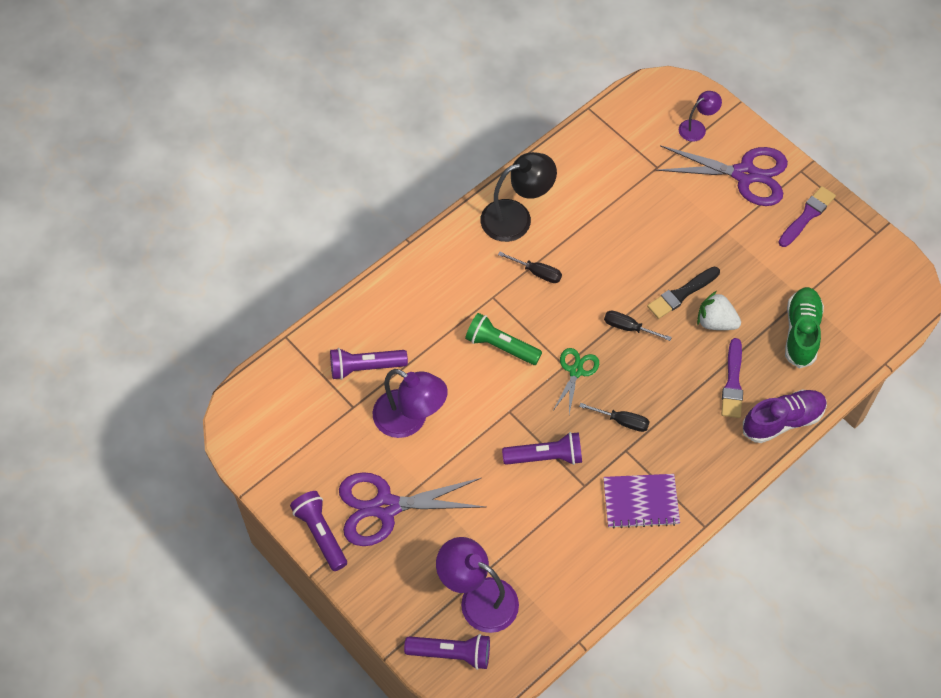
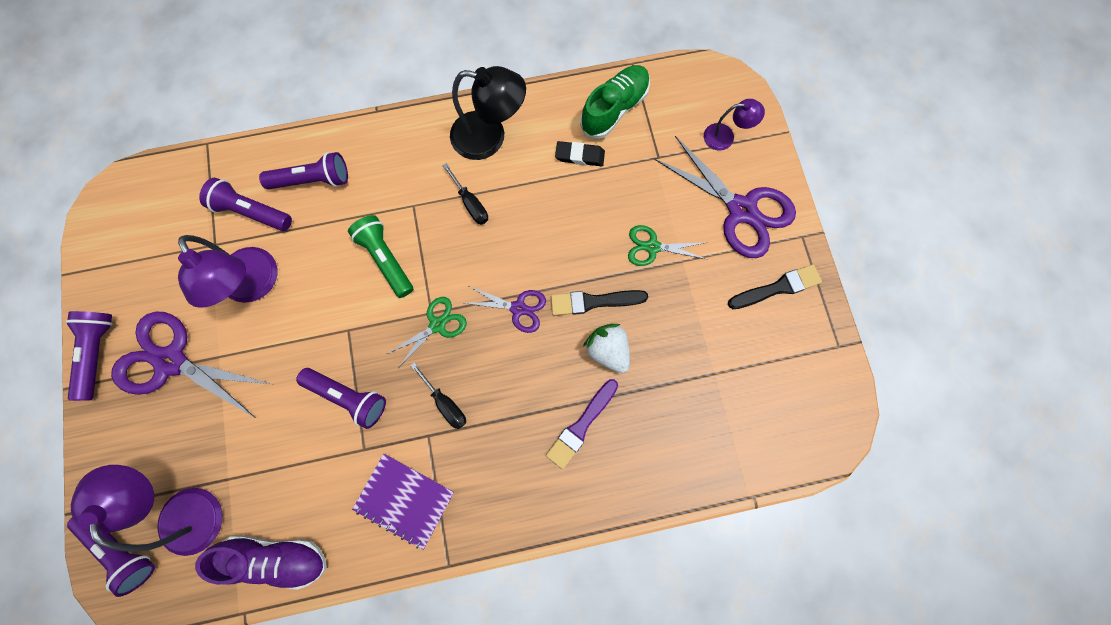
camera: 30 degrees right, 15 degrees up
black screwdriver [604,310,672,341] -> purple scissors [465,286,546,333]
purple shoe [743,389,827,443] -> purple shoe moved to [195,535,327,590]
purple brush [778,186,836,247] -> black brush [728,264,822,309]
green shoe [785,287,824,368] -> green shoe moved to [580,65,650,139]
none -> purple flashlight [259,152,348,189]
none -> black eraser [555,141,605,166]
none -> green scissors [628,225,706,266]

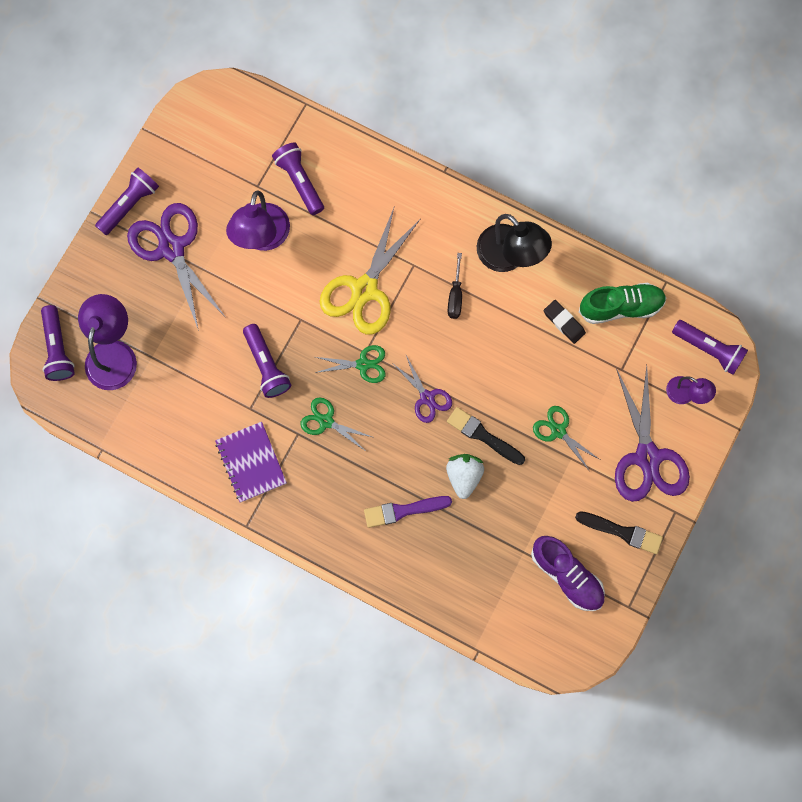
camera: 40 degrees right, 0 degrees up
purple shoe [195,535,327,590] -> purple shoe moved to [531,536,605,611]
purple flashlight [259,152,348,189] -> purple flashlight moved to [672,320,748,375]
green flashlight [348,215,413,298] -> yellow scissors [320,208,420,334]
black screwdriver [410,362,466,429] -> green scissors [301,397,372,450]

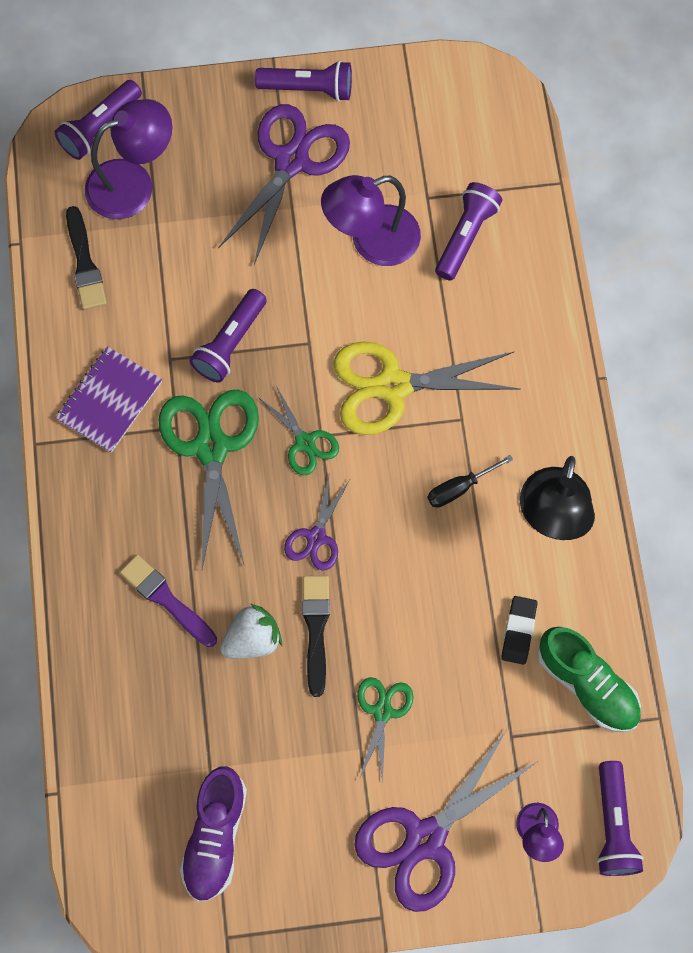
camera: 55 degrees right, 5 degrees down
green scissors [301,397,372,450] -> green scissors [158,390,259,569], size x1.88
black brush [575,511,663,554] -> black brush moved to [66,206,107,310]

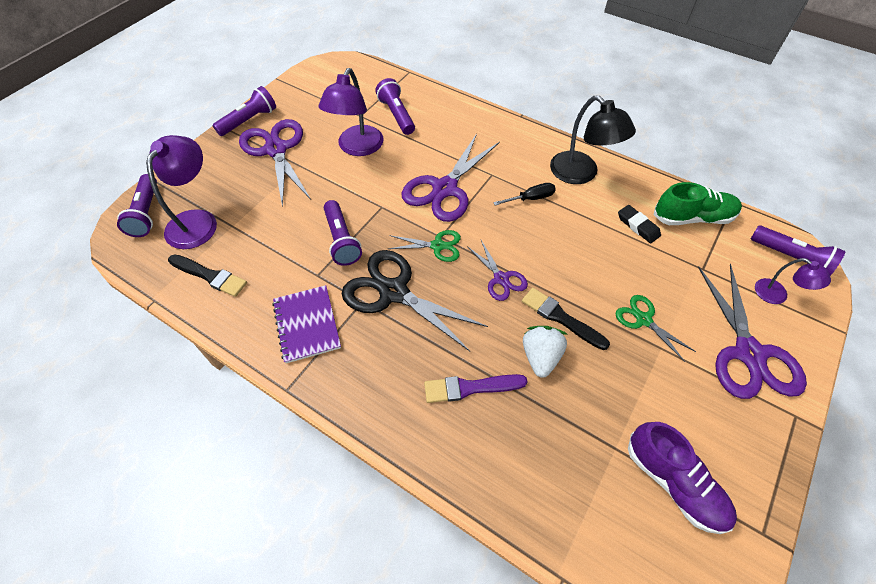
camera: 50 degrees left, 15 degrees down
green scissors [158,390,259,569] -> black scissors [341,250,488,351]
yellow scissors [334,342,520,435] -> purple scissors [401,134,500,222]
black screwdriver [427,455,513,507] -> black screwdriver turned 120 degrees counterclockwise [493,183,556,206]

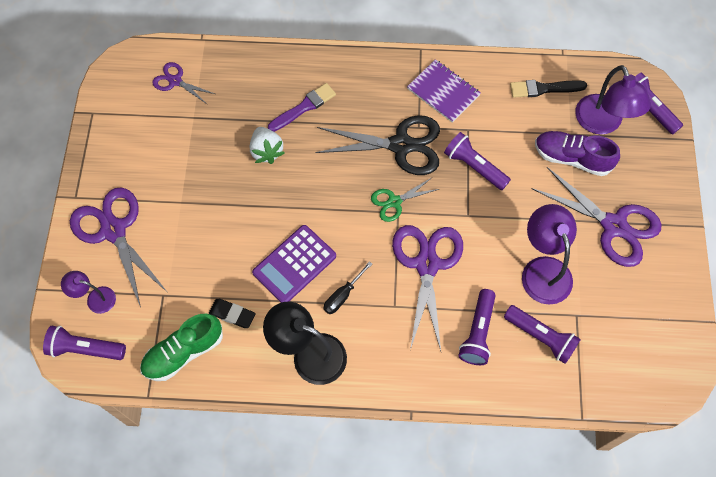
camera: 150 degrees right, 10 degrees up
purple flashlight [213,86,276,136] -> purple flashlight moved to [459,289,496,365]
purple scissors [467,240,528,301] -> purple scissors moved to [152,62,215,105]
black brush [522,288,610,350] -> none
green scissors [615,295,696,362] -> none
purple shoe [628,422,737,534] -> purple shoe moved to [535,131,620,176]
none -> purple calculator [252,225,336,303]

